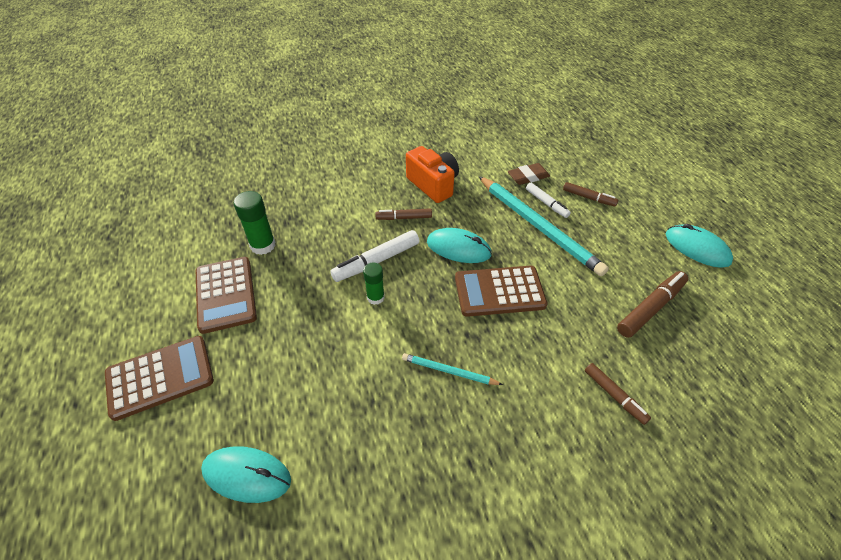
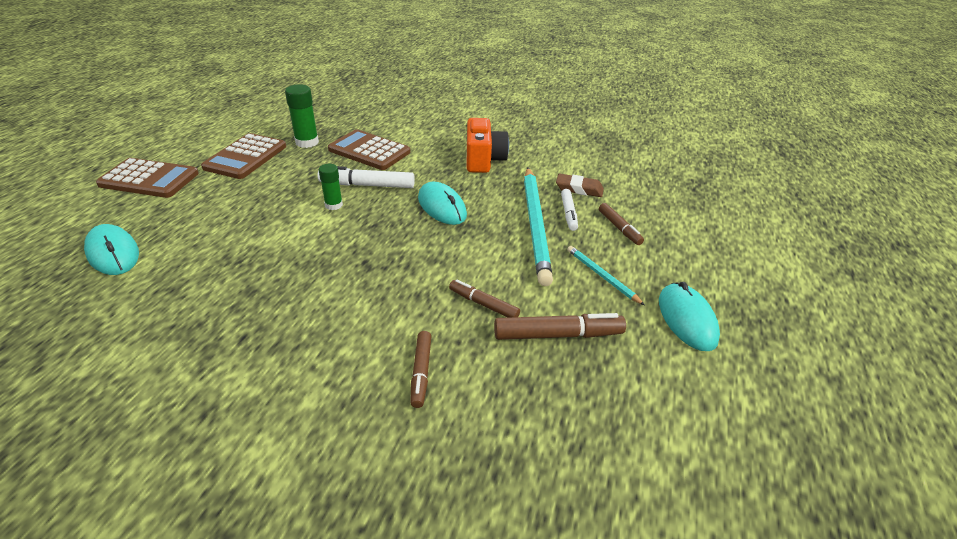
camera: 35 degrees right, 10 degrees down
brown marker [375,208,432,220] -> brown marker moved to [449,280,520,318]
turquoise pencil [402,353,503,385] -> turquoise pencil moved to [567,246,645,305]
brown calculator [455,266,548,317] -> brown calculator moved to [328,129,410,170]

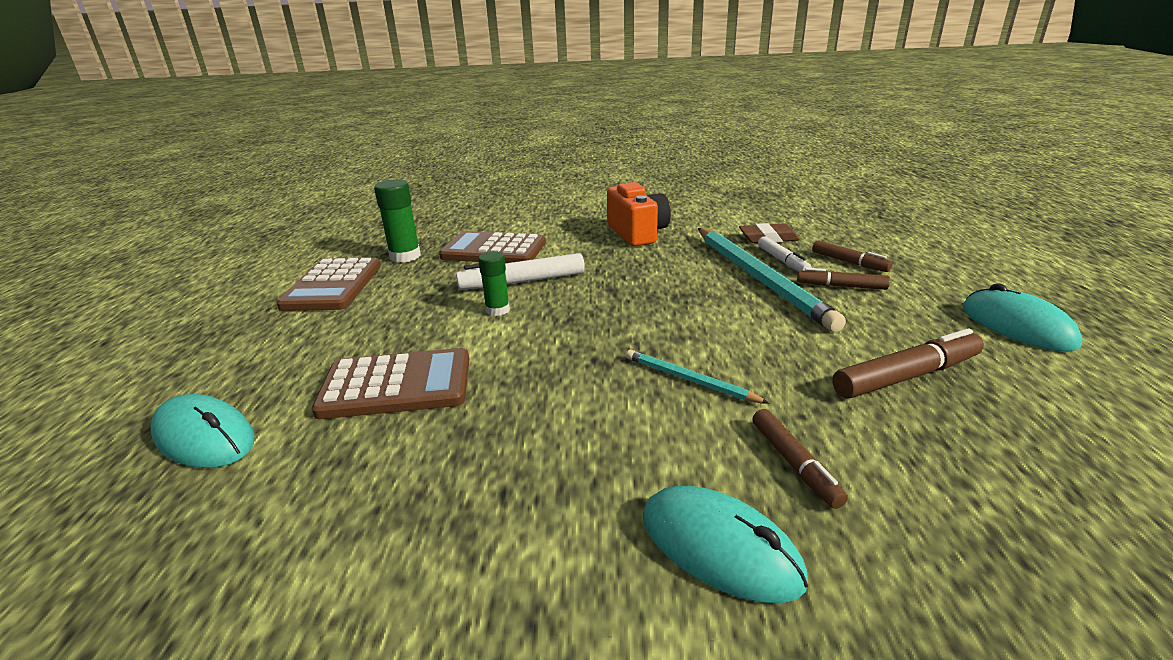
camera: 15 degrees left, 10 degrees down
brown calculator [96,158,199,198] -> brown calculator moved to [312,348,469,419]
turquoise mouse [418,182,467,225] -> turquoise mouse moved to [643,486,808,603]
brown marker [449,280,520,318] -> brown marker moved to [797,268,890,290]
turquoise pencil [567,246,645,305] -> turquoise pencil moved to [626,349,770,404]

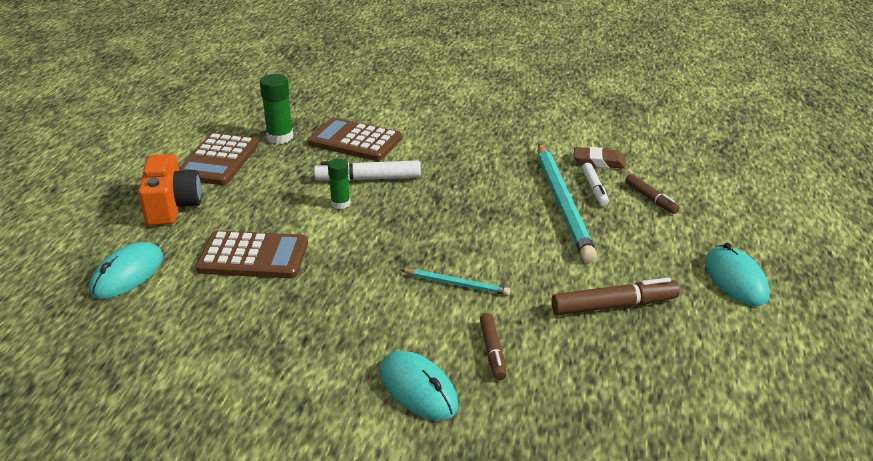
camera: 10 degrees right, 5 degrees up
turquoise mouse [150,394,255,468] -> turquoise mouse turned 75 degrees clockwise [89,242,163,299]
orange camera [607,182,671,246] -> orange camera moved to [138,154,201,226]
turquoise pencil [626,349,770,404] -> turquoise pencil turned 150 degrees clockwise [401,269,510,295]
brown marker [797,268,890,290] -> none

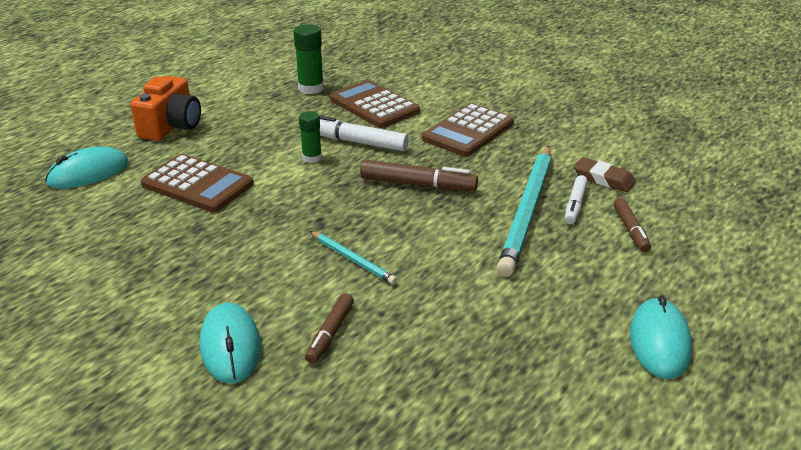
camera: 25 degrees right, 0 degrees up
brown calculator [179,133,259,185] -> brown calculator moved to [422,103,514,157]
brown marker [551,277,680,315] -> brown marker moved to [360,160,478,191]

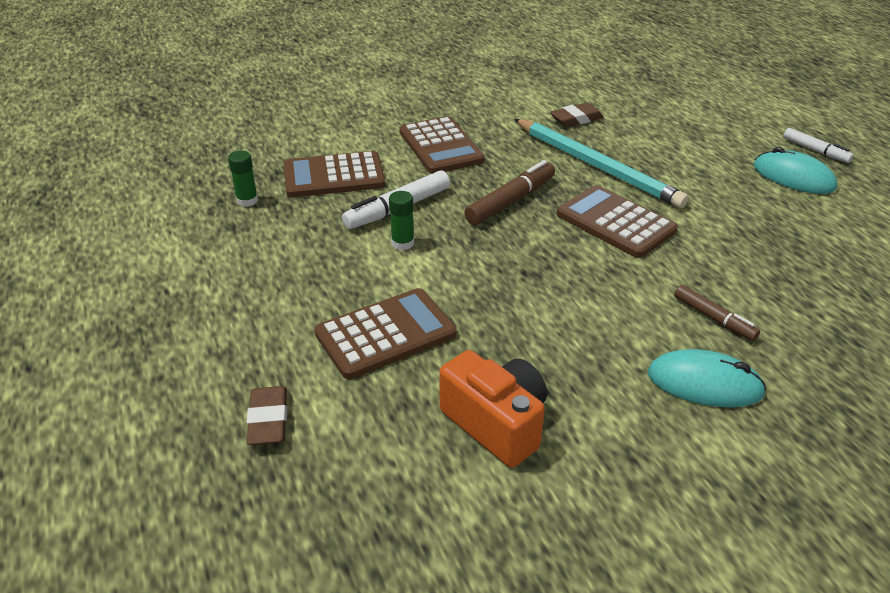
camera: 60 degrees left, 5 degrees up
turquoise mouse [45,147,129,189] -> brown eraser [246,386,287,445]
orange camera [130,76,201,141] -> orange camera moved to [439,350,547,467]
green glue stick [293,24,324,94] -> green glue stick [228,151,258,207], size x0.65
turquoise pencil [310,231,397,284] -> none
white marker [565,175,588,224] -> white marker moved to [784,128,854,163]
brown marker [614,198,651,252] -> none
none -> brown calculator [557,185,678,258]

